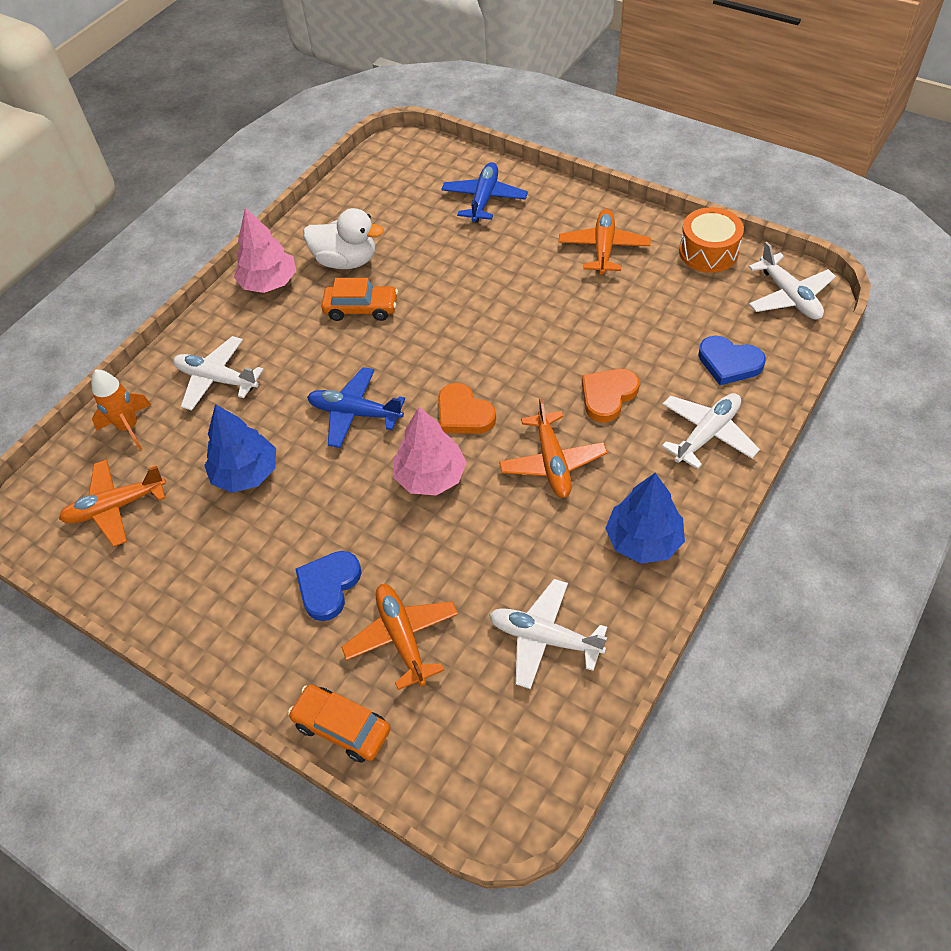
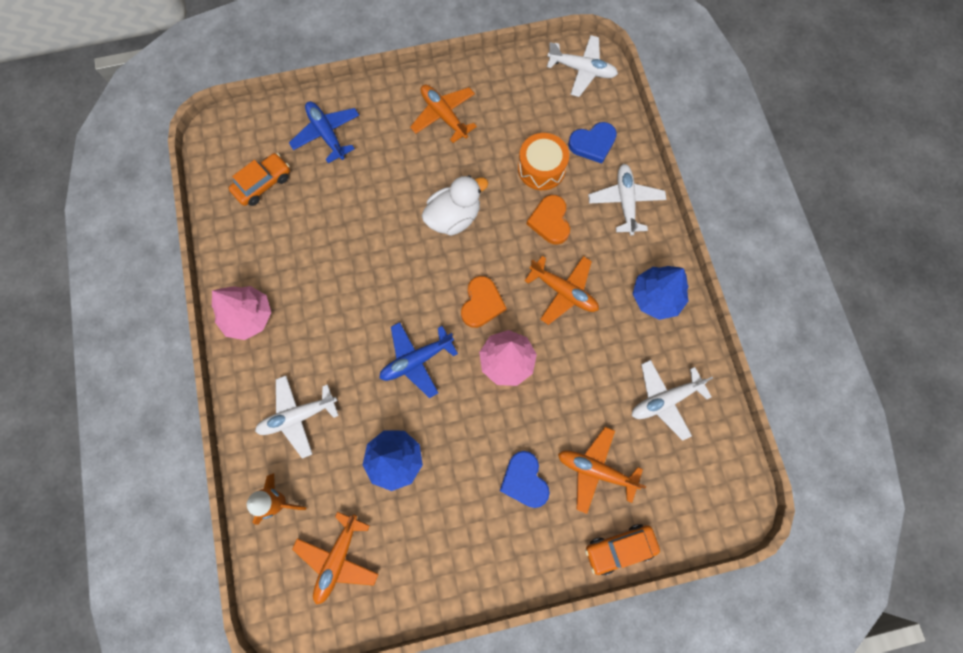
camera: 50 degrees left, 20 degrees up
white duck [304,208,384,269] -> white duck moved to [422,175,488,236]
orange car [321,278,398,321] -> orange car moved to [229,153,290,206]
orange heart [438,383,496,434] -> orange heart turned 75 degrees counterclockwise [461,276,507,328]
orange drum [679,207,744,273] -> orange drum moved to [518,133,569,190]

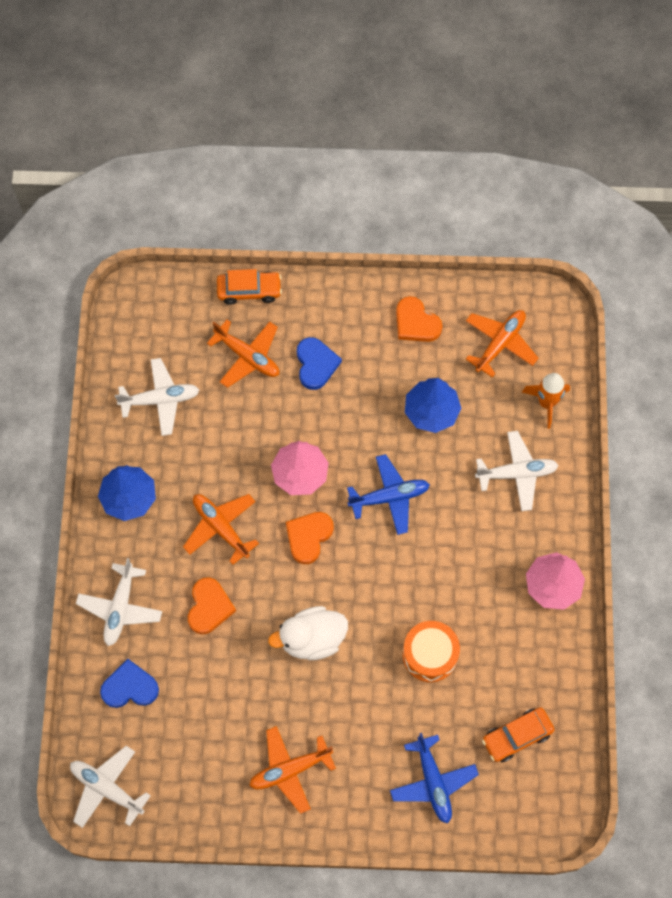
camera: 165 degrees left, 5 degrees down
orange plane [410,85,477,143] -> orange plane turned 90 degrees clockwise [249,726,336,814]
orange drum [518,133,569,190] -> orange drum moved to [403,621,460,682]
none -> orange heart [396,296,443,342]

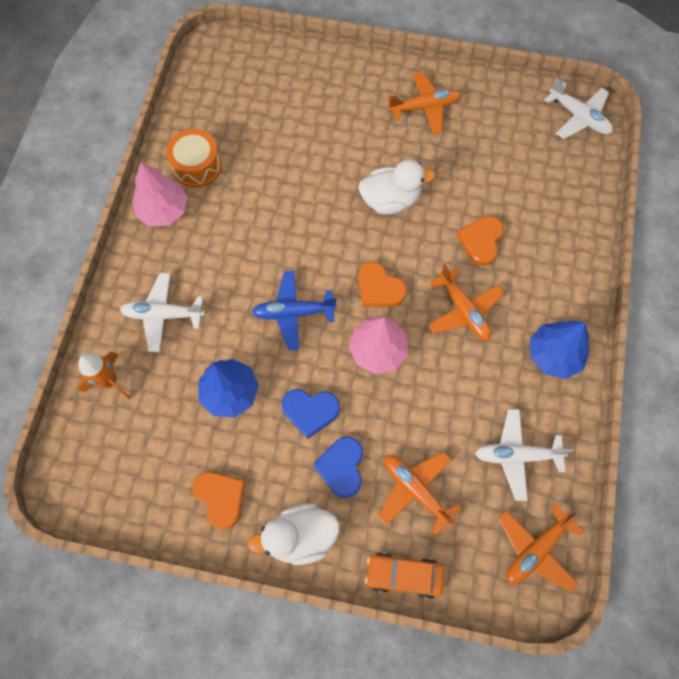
camera: 170 degrees left, 0 degrees up
white plane [76,558,162,646] -> none
blue heart [100,659,159,708] -> blue heart moved to [282,389,340,439]
orange heart [286,512,334,564] -> orange heart turned 90 degrees clockwise [358,262,407,307]
blue plane [390,733,479,824] -> none
orange drum [403,621,460,682] -> orange drum moved to [166,129,222,188]
orange plane [466,310,539,378] -> orange plane moved to [498,503,584,592]
orange car [482,707,554,762] -> none
none -> white duck [248,503,339,565]

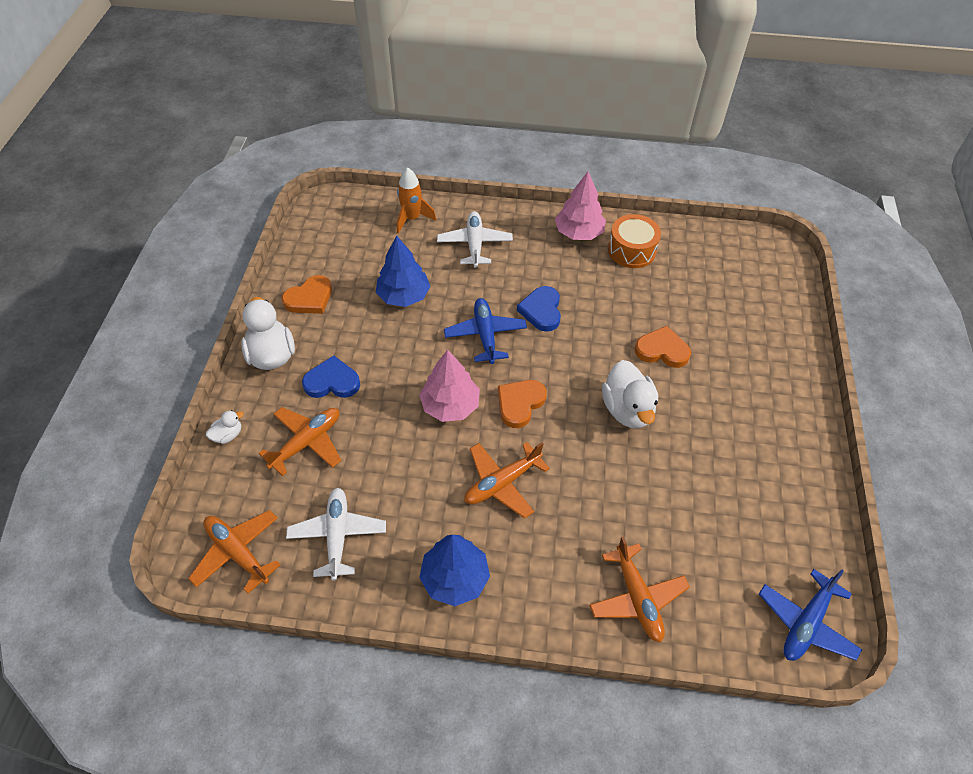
camera: 85 degrees right, 15 degrees down
blue heart [282,389,340,439] -> blue heart moved to [517,286,561,332]
orange car [365,553,445,599] -> white duck [206,410,243,444]
orange plane [388,71,461,134] -> orange plane moved to [589,536,690,642]
orange heart [457,216,504,266] -> orange heart moved to [635,326,691,368]
white plane [544,77,613,139] -> blue plane [759,569,862,661]

